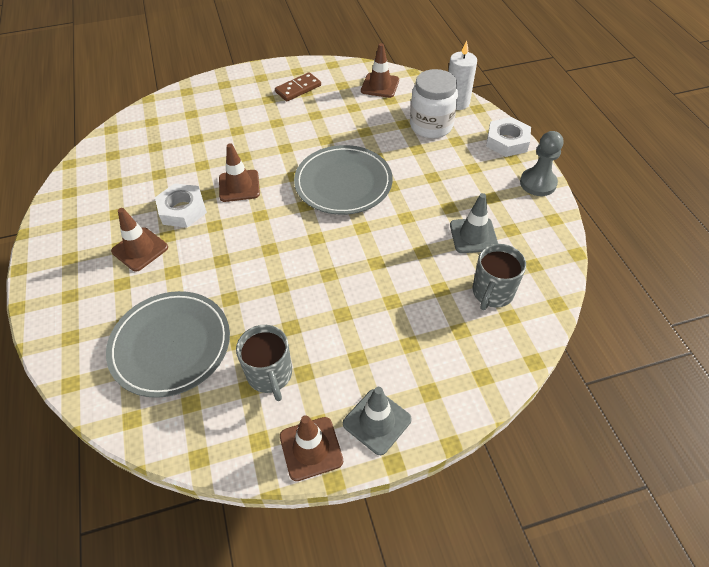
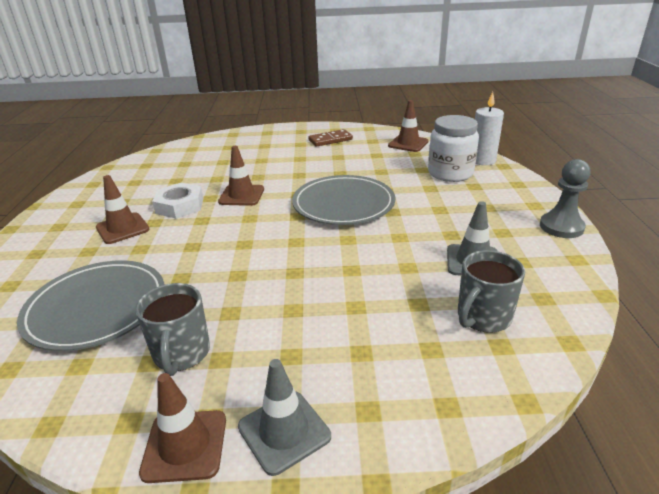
camera: 15 degrees right, 20 degrees down
white nut [486,117,531,157] -> none

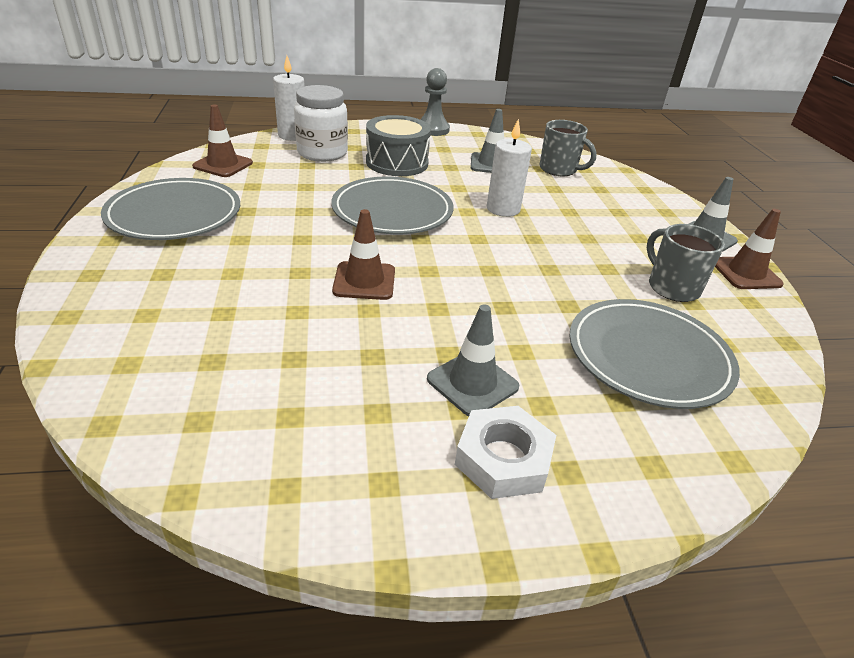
camera: 100 degrees left, 5 degrees up
brown traffic cone [96,175,150,244] -> grey traffic cone [427,305,519,416]
grey mug [135,283,210,376] -> grey mug turned 105 degrees counterclockwise [647,224,725,302]
white nut [152,183,203,219] -> white nut moved to [455,406,556,499]
brown domino [308,129,353,147] -> grey plate [101,178,240,240]
none -> grey drum [366,115,431,176]
none -> white candle [487,119,532,217]

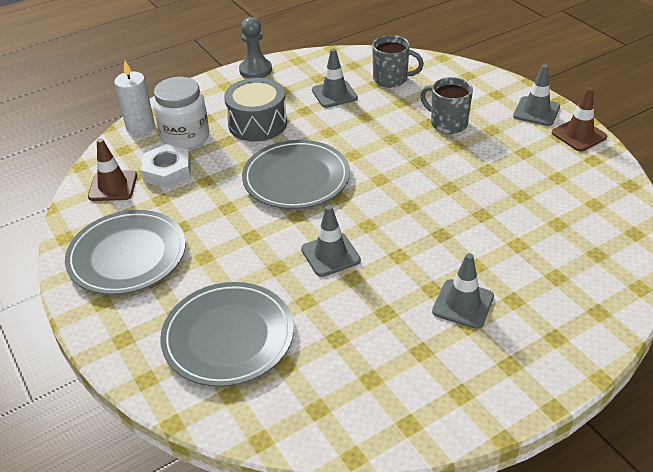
camera: 20 degrees left, 5 degrees up
brown traffic cone [332,209,395,300] -> grey traffic cone [301,205,361,277]
white nut [455,406,556,499] -> white nut moved to [141,144,191,188]
white candle [487,119,532,217] -> none
grey plate [569,299,740,409] -> grey plate moved to [160,282,294,387]
grey mug [647,224,725,302] -> grey mug moved to [420,77,473,134]

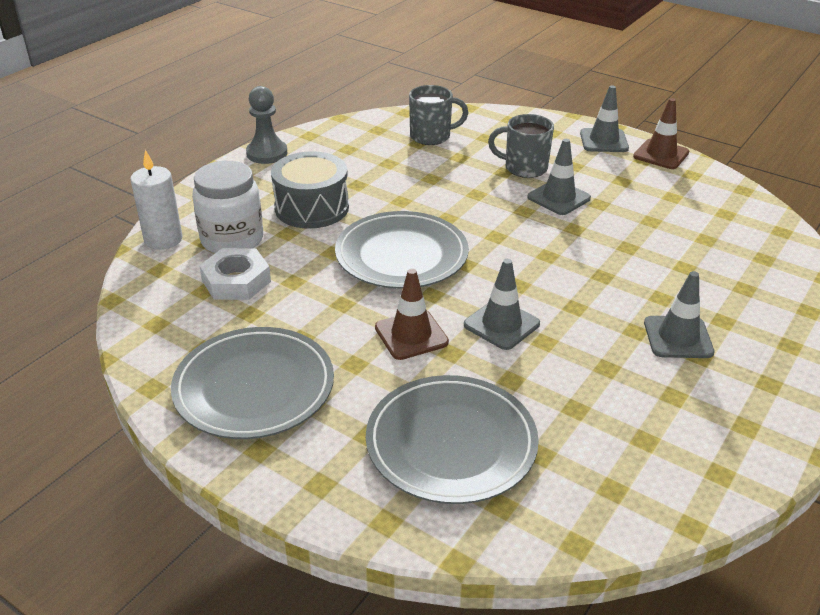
camera: 25 degrees left, 5 degrees down
brown traffic cone [88,138,137,201] -> brown traffic cone moved to [375,269,449,360]
grey traffic cone [312,48,358,108] -> grey traffic cone moved to [527,139,591,215]

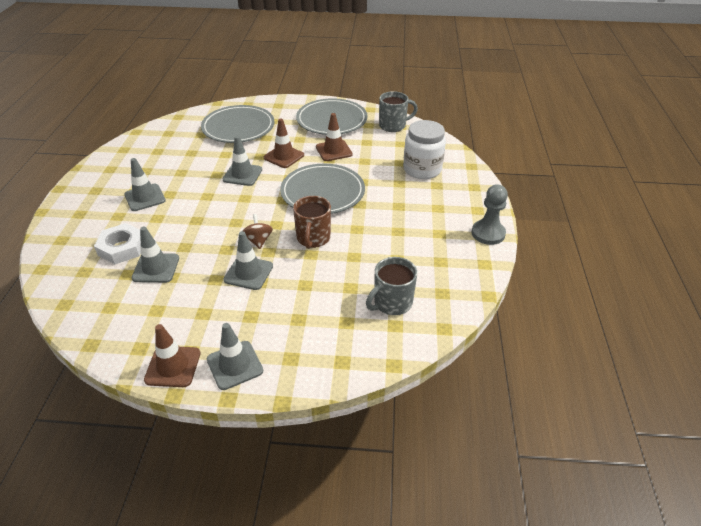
camera: 150 degrees right, 5 degrees up
white candle [130,150,183,250] -> none
white nut [199,248,271,300] -> white nut moved to [94,223,141,264]
grey drum [271,151,349,229] -> none
grey mug [488,114,554,178] -> grey mug moved to [379,91,418,132]
none -> grey traffic cone [132,227,179,283]
none -> brown spinning top [242,214,273,249]
none -> brown mug [293,196,331,249]
none -> brown traffic cone [316,113,352,161]

